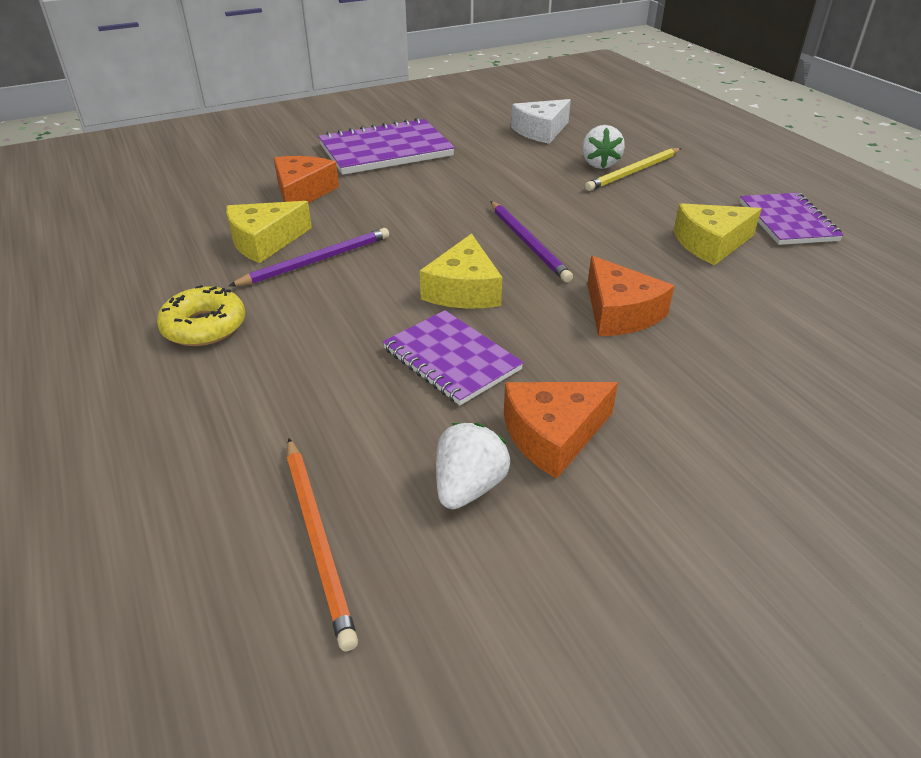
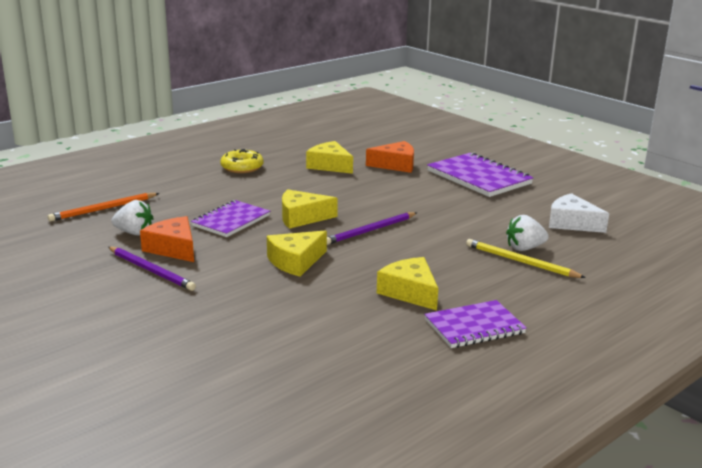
camera: 75 degrees right, 15 degrees down
purple pencil [229,228,389,286] -> purple pencil moved to [108,247,196,291]
orange cheese [587,256,674,336] -> yellow cheese [267,230,327,277]

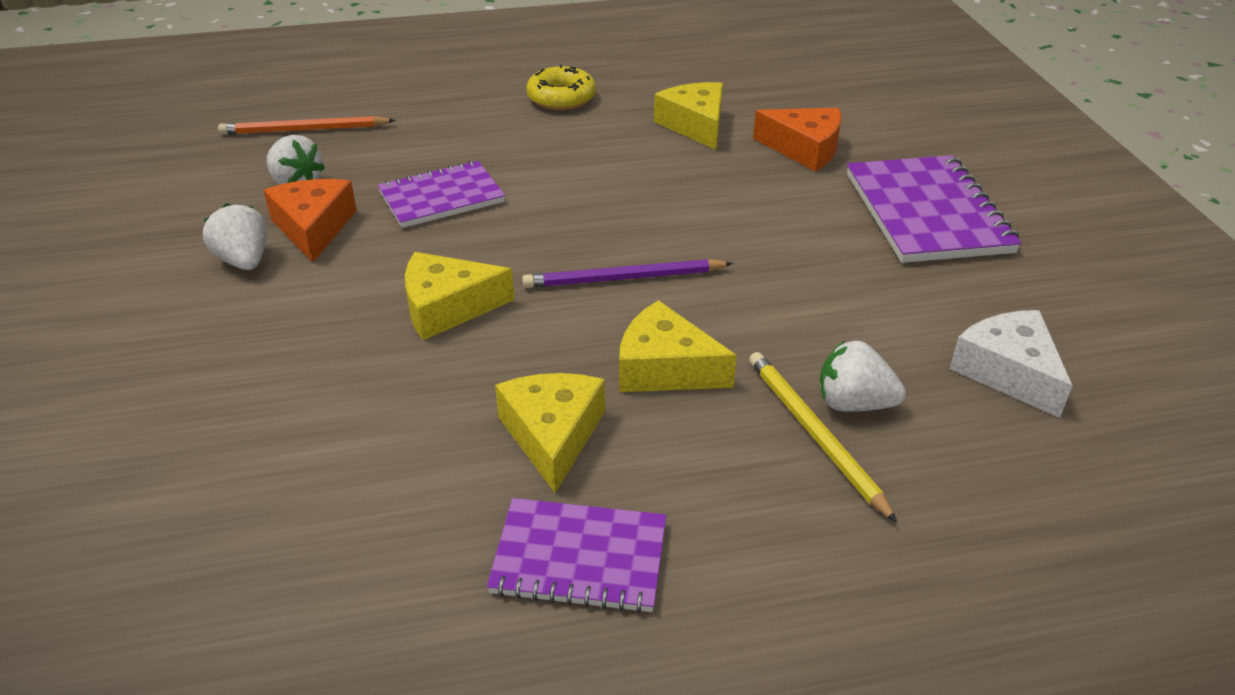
camera: 30 degrees right, 15 degrees up
purple pencil [108,247,196,291] -> white strawberry [203,203,267,270]
yellow cheese [282,189,338,229] -> yellow cheese moved to [619,300,737,392]

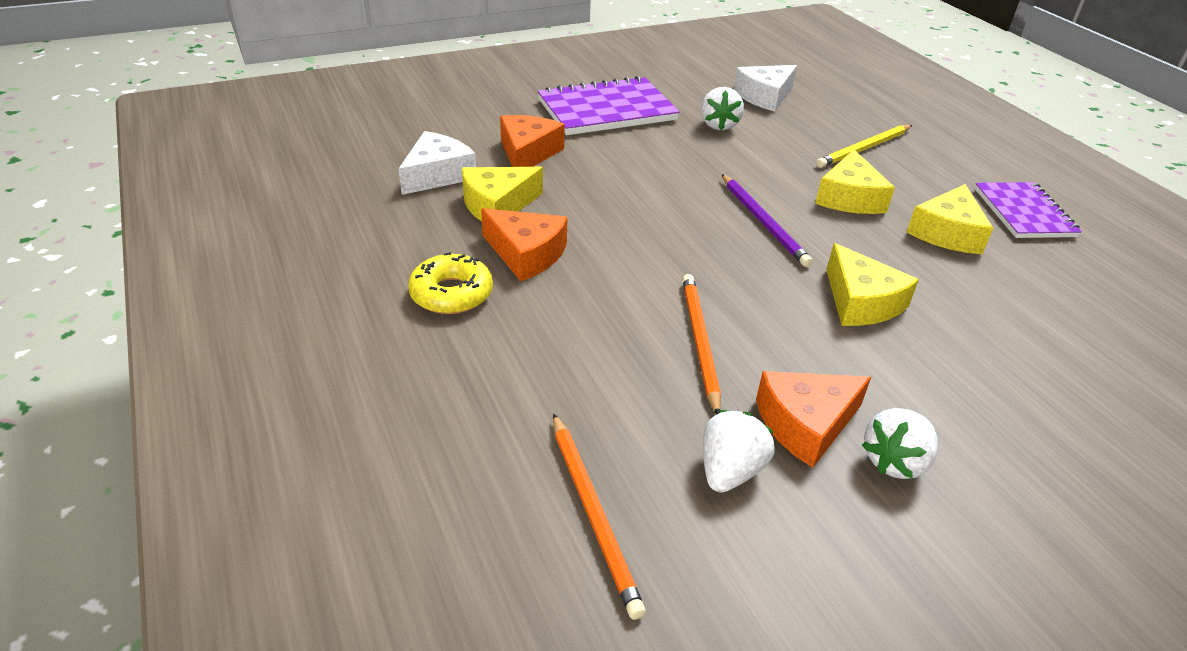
camera: 105 degrees left, 0 degrees up
purple notebook [378,160,505,228] -> orange pencil [682,274,721,414]
yellow cheese [495,373,605,493] -> yellow cheese turned 45 degrees counterclockwise [907,184,993,254]
white strawberry [820,340,906,412] -> white strawberry moved to [701,87,744,130]
none -> white cheese [398,131,476,195]
none -> orange cheese [481,208,568,281]

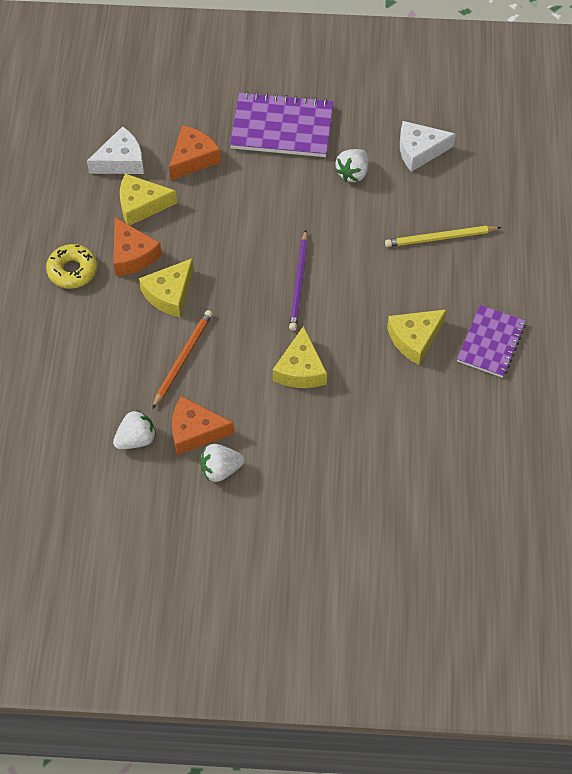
camera: 30 degrees right, 20 degrees up
orange pencil [553,413,646,620] -> none
yellow cheese [815,150,895,214] -> yellow cheese moved to [139,258,194,317]

